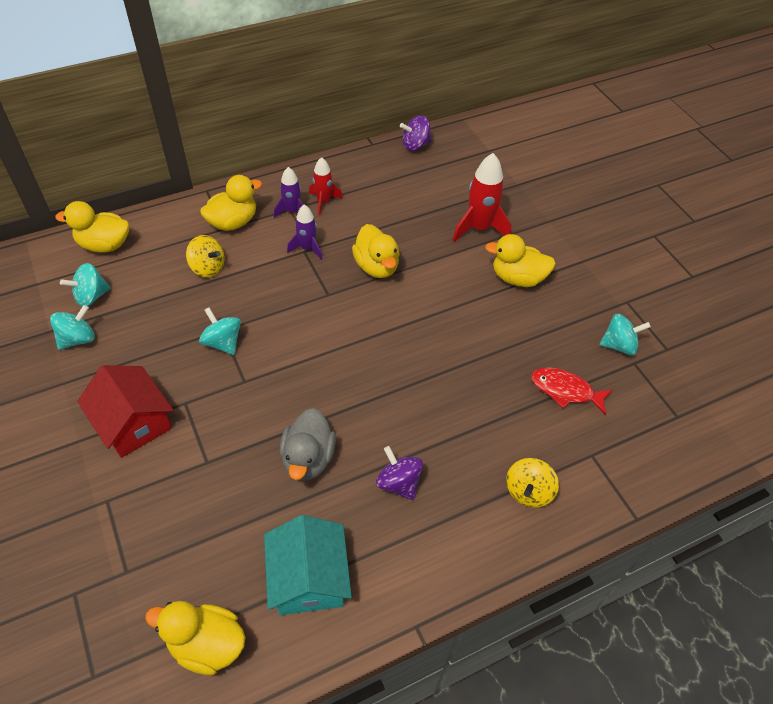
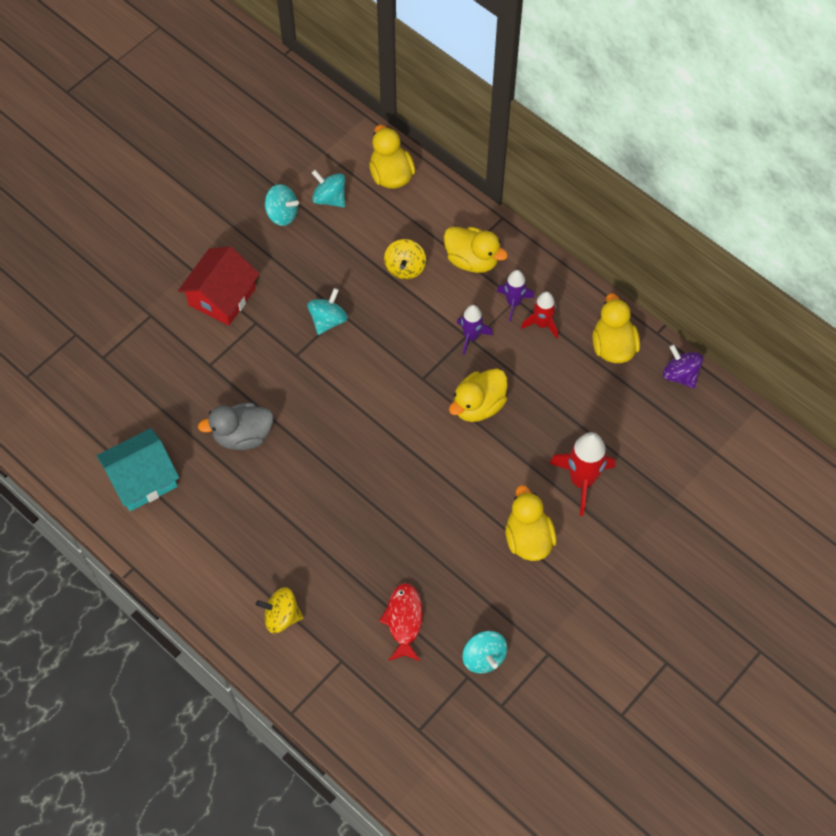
camera: 70 degrees right, 10 degrees up
yellow duck [145,601,246,675] -> yellow duck moved to [592,293,640,363]
purple spinning top [376,446,423,500] -> none

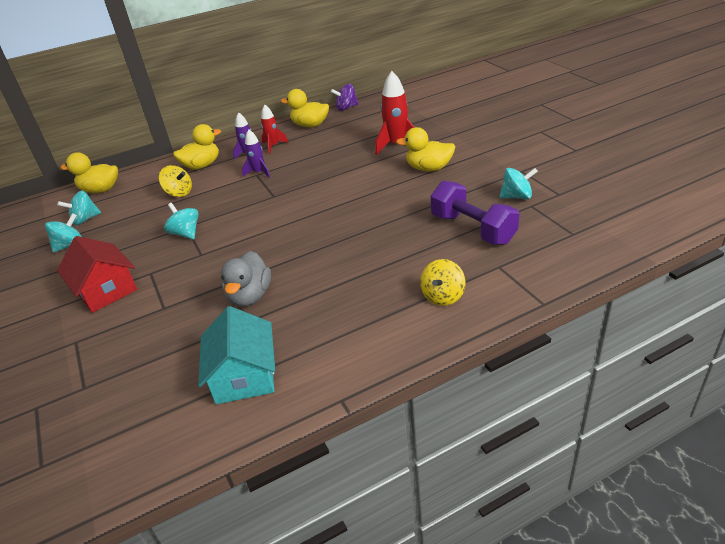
camera: 65 degrees left, 25 degrees down
red fish [379,583,423,661] -> purple dumbbell [431,181,519,245]
yellow duck [449,368,508,422] -> none

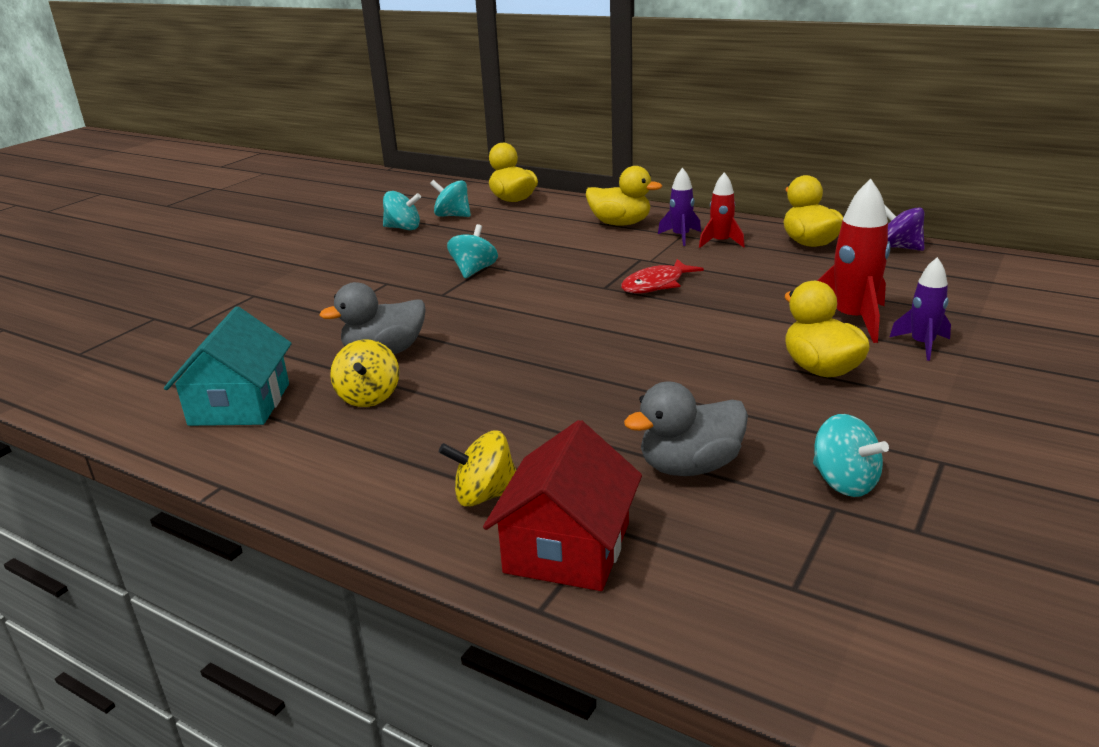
camera: 55 degrees right, 10 degrees down
red house [57,236,137,313] -> red house moved to [483,420,642,591]
yellow spinning top [159,165,192,197] -> yellow spinning top moved to [330,339,399,407]
turquoise house [198,306,275,404] -> turquoise house turned 45 degrees counterclockwise [164,307,292,426]
purple rocket [242,129,270,178] -> purple rocket moved to [890,257,951,361]
purple dumbbell [431,181,519,245] -> grey duck [624,382,748,476]
none -> red fish [621,259,704,293]

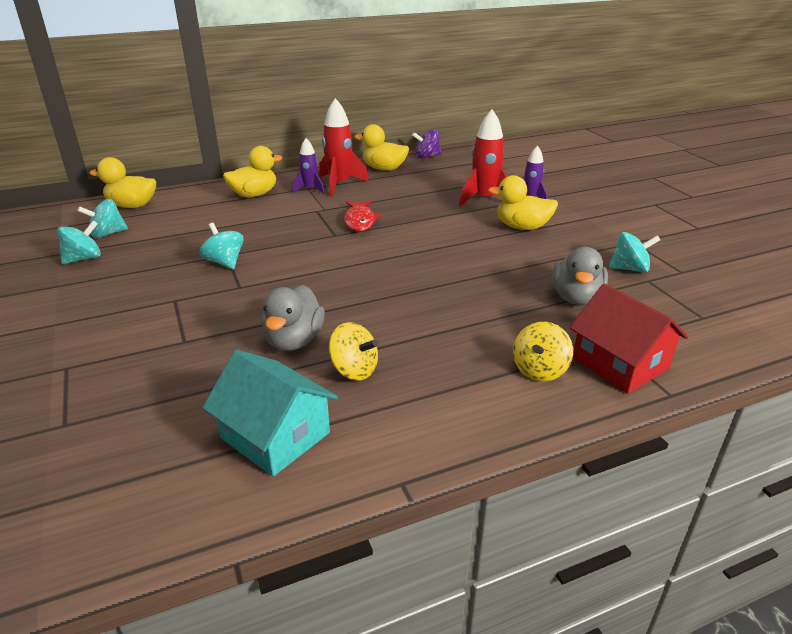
camera: 55 degrees left, 5 degrees up
red rocket [699,172,745,248] -> red rocket [319,98,369,196], size x1.64

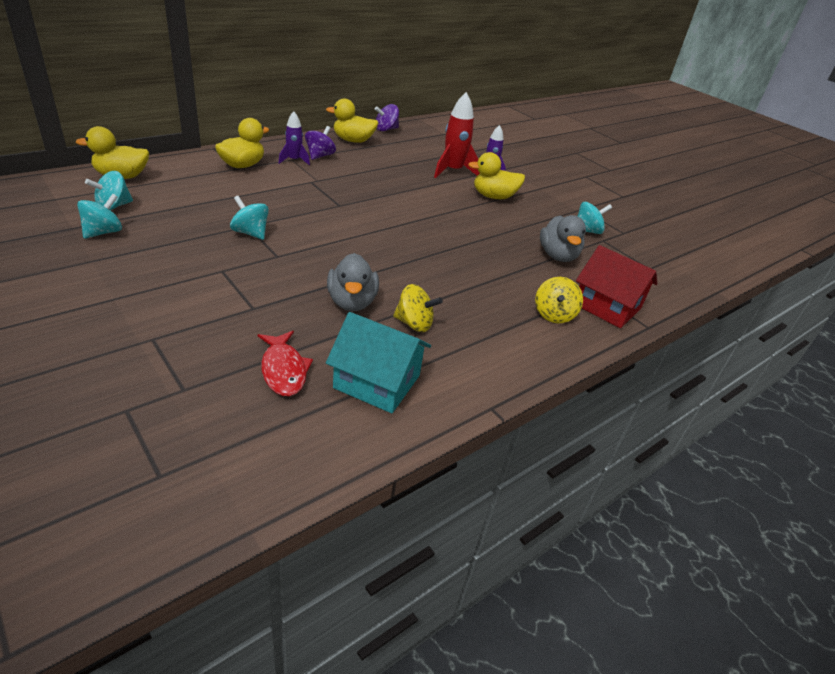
camera: 20 degrees left, 5 degrees up
red rocket [319,98,369,196] -> purple spinning top [305,126,336,160]
red fish [344,201,381,231] -> red fish moved to [258,331,313,396]

